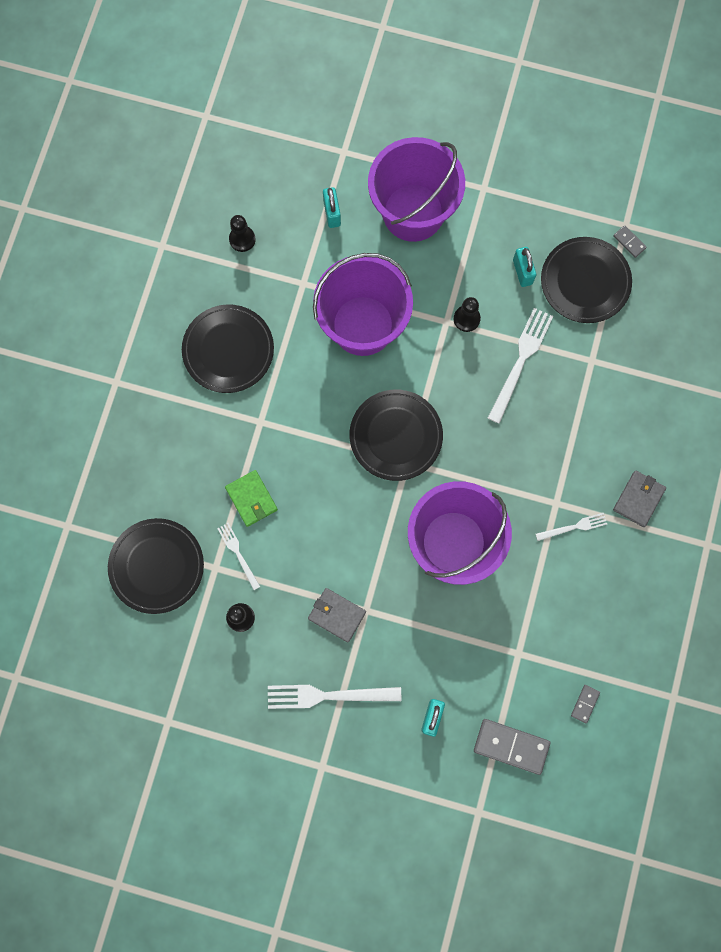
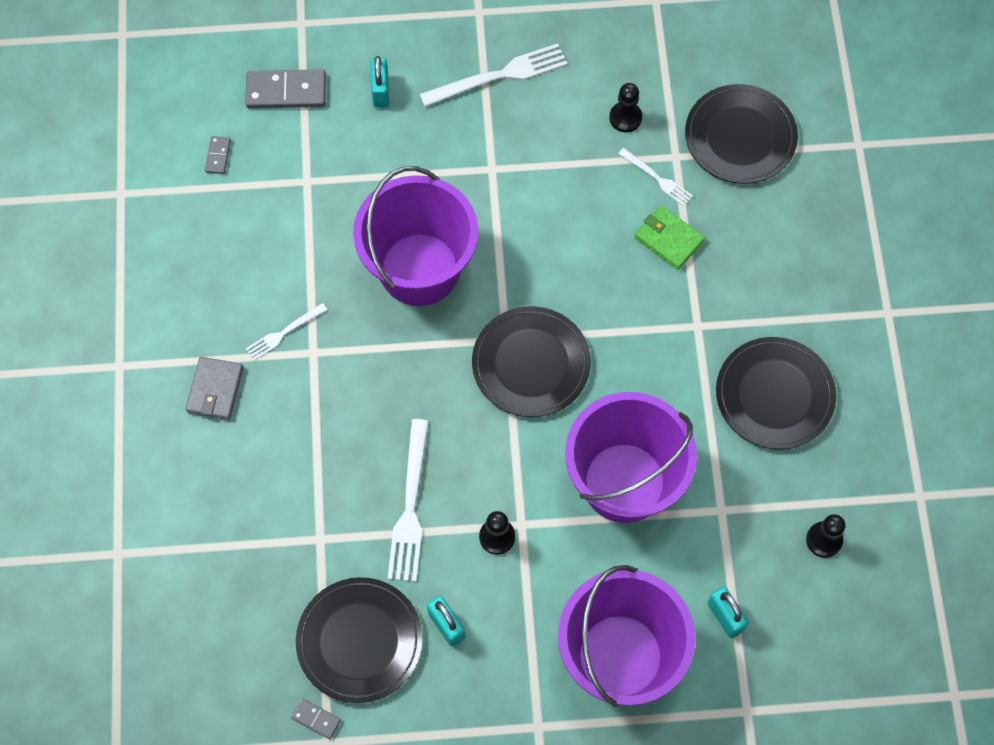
camera: 160 degrees right, 10 degrees down
grey wallet [308,588,366,643] -> none

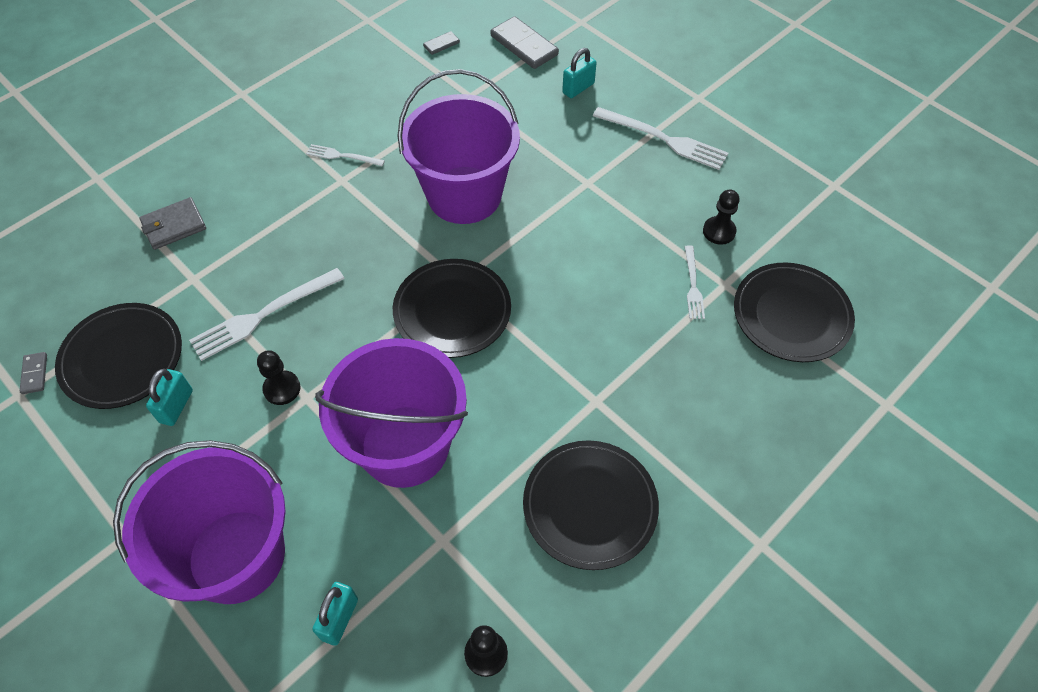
camera: 50 degrees right, 10 degrees down
grey wallet [186,357,243,420] -> grey wallet moved to [139,197,206,250]
green wallet [635,205,705,270] -> none

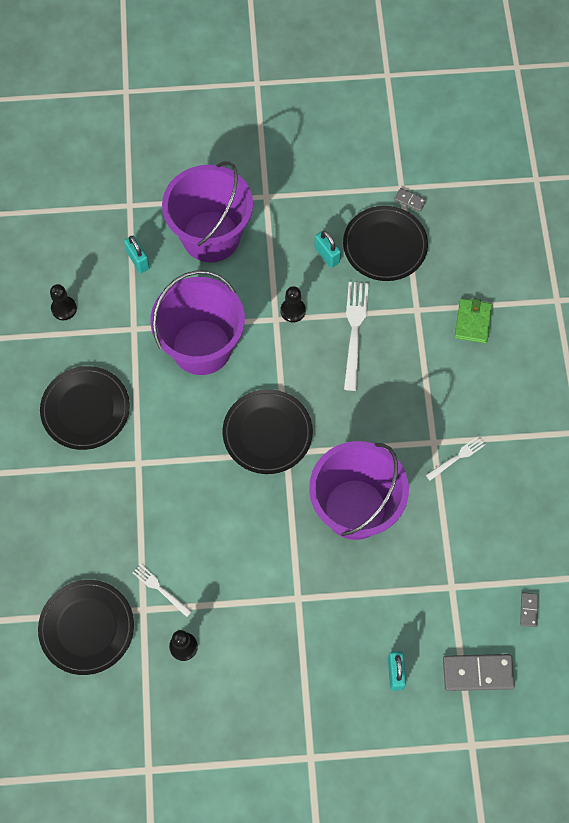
camera: 130 degrees right, 10 degrees up
grey wallet [139,197,206,250] -> green wallet [454,298,493,343]
white fork [593,107,728,170] -> none

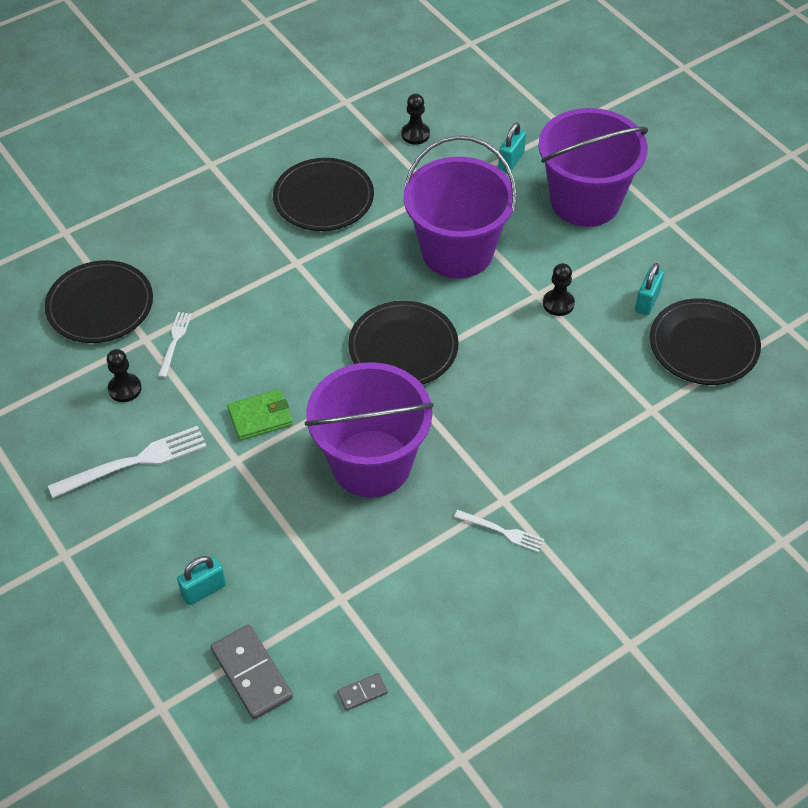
camera: 60 degrees right, 15 degrees down
white fork [344,282,369,391] -> white fork moved to [48,426,207,498]
grey domino [394,188,427,212] -> none
green wallet [454,298,493,343] -> green wallet moved to [227,389,293,441]

